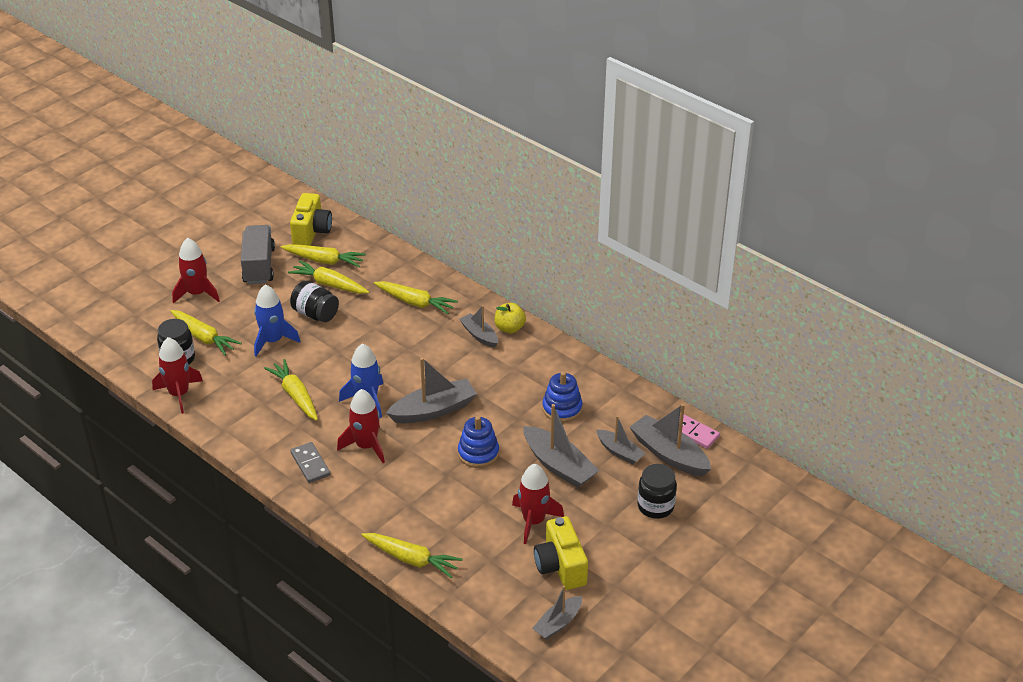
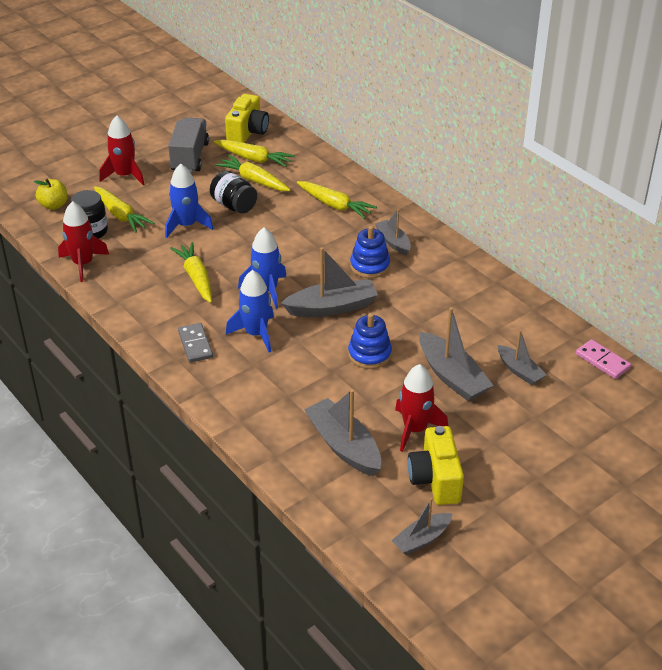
camera: 10 degrees right, 0 degrees up
red rocket [337,389,385,463] -> blue rocket [226,270,274,352]
yellow carrot [361,533,463,578] -> none
yellow apple [495,303,526,333] -> yellow apple moved to [33,179,68,210]
blue stacking toy [542,371,583,422] -> blue stacking toy moved to [350,226,390,278]
grey boat [630,404,711,476] -> grey boat moved to [304,389,381,476]
black jar [637,464,677,519] -> none

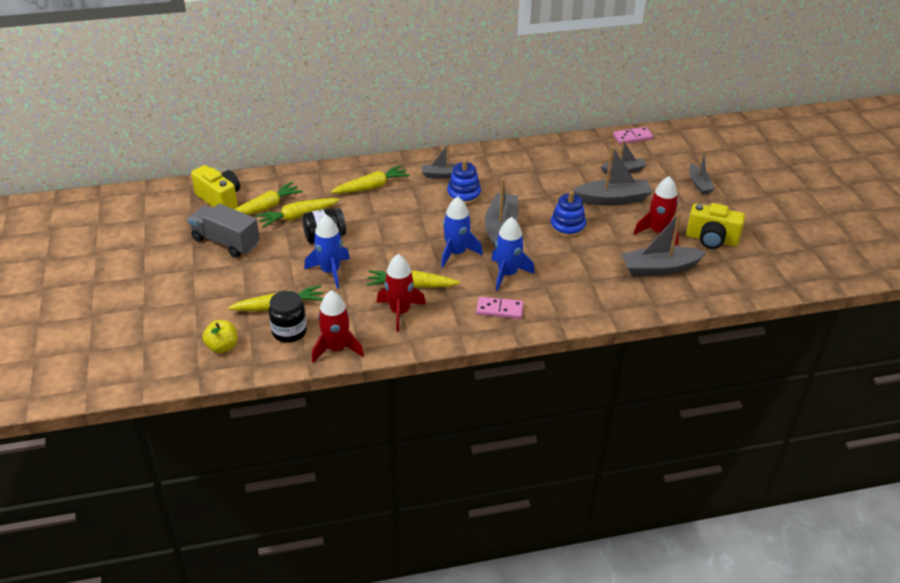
camera: 65 degrees left, 0 degrees up
red rocket [99,115,144,185] -> red rocket moved to [377,254,426,332]
grey domino [178,323,213,363] -> pink domino [476,297,524,319]
grey boat [391,498,453,555] -> grey boat moved to [689,150,715,194]

